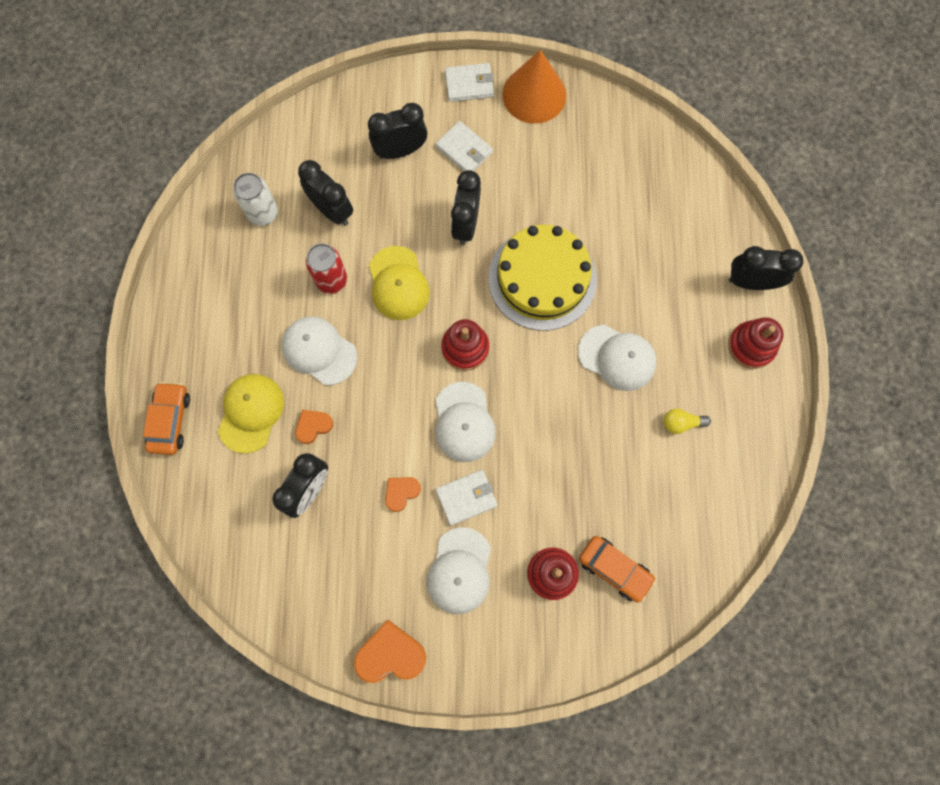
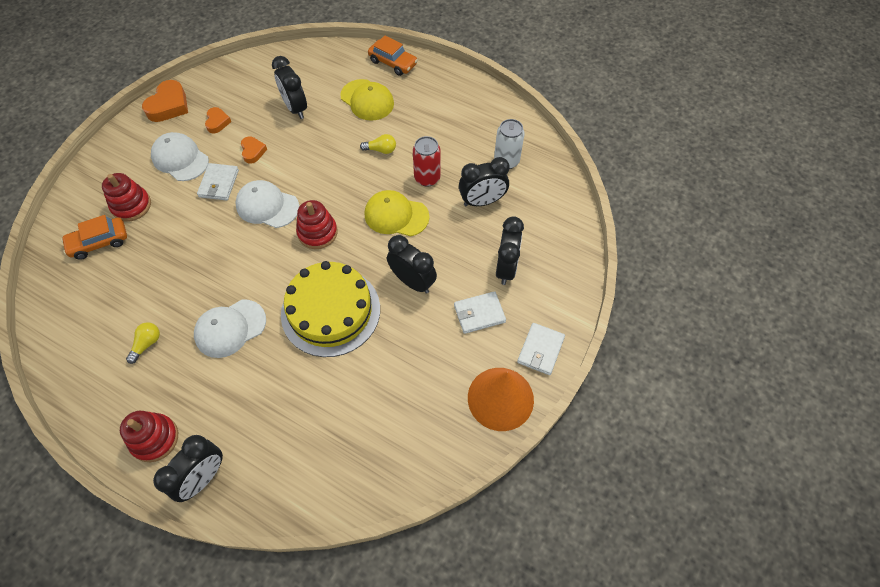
camera: 120 degrees right, 15 degrees down
white cap [282,317,357,385] -> yellow light bulb [360,134,396,154]
orange heart [295,410,333,444] -> orange heart moved to [205,107,231,134]

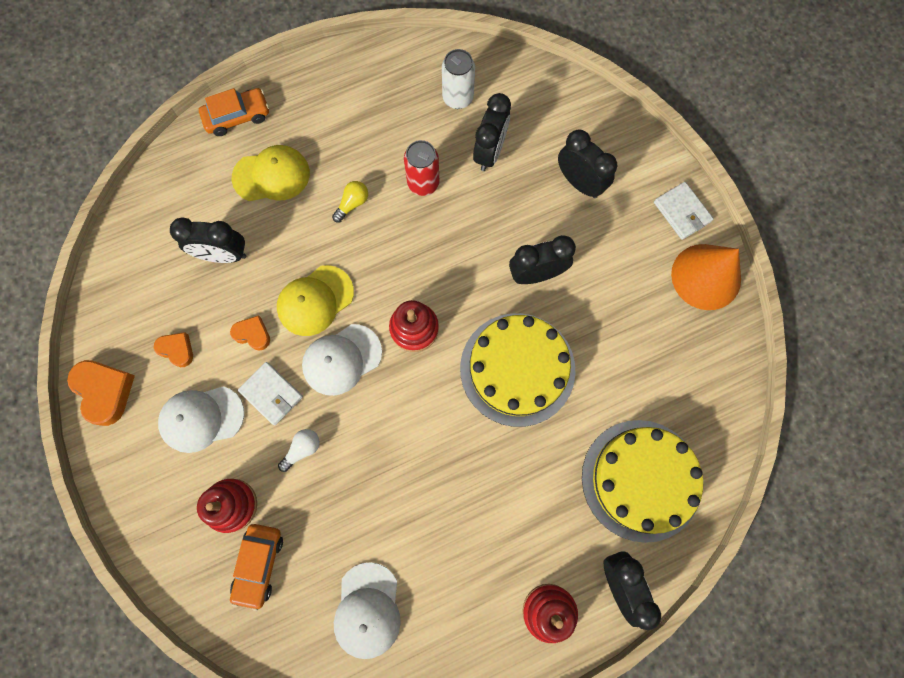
camera: 55 degrees left, 15 degrees up
yellow light bulb [126,322,160,364] -> none
white cap [194,299,266,358] -> white cap moved to [334,562,401,659]
yellow cap [365,190,430,236] -> yellow cap moved to [277,265,354,336]
white wallet [454,291,506,334] -> none
none -> white light bulb [278,429,320,472]
none -> yellow cake [582,420,703,543]

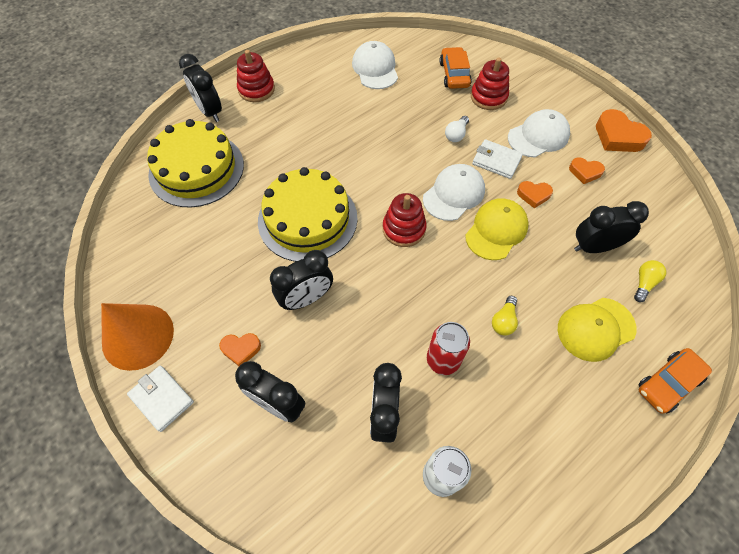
camera: 165 degrees right, 15 degrees down
none -> orange heart [219,333,261,366]
none -> yellow light bulb [634,260,666,302]

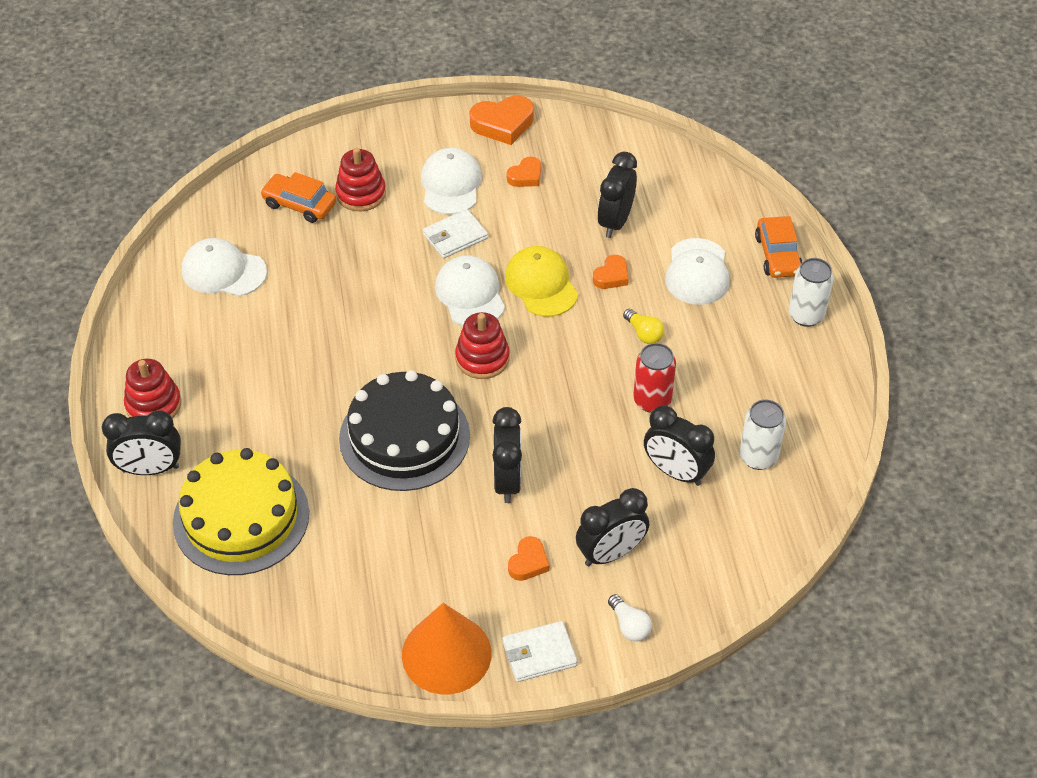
camera: 60 degrees left, 10 degrees down
yellow cake [258,167,357,262] -> black cake [339,370,470,491]
white light bulb [445,116,469,142] -> white light bulb moved to [608,594,652,642]
orange heart [517,181,553,208] -> orange heart moved to [593,255,629,289]
yellow cap [558,298,636,362] -> white cap [665,238,730,305]
yellow light bulb [634,260,666,302] -> none
none -> white can [789,258,834,327]

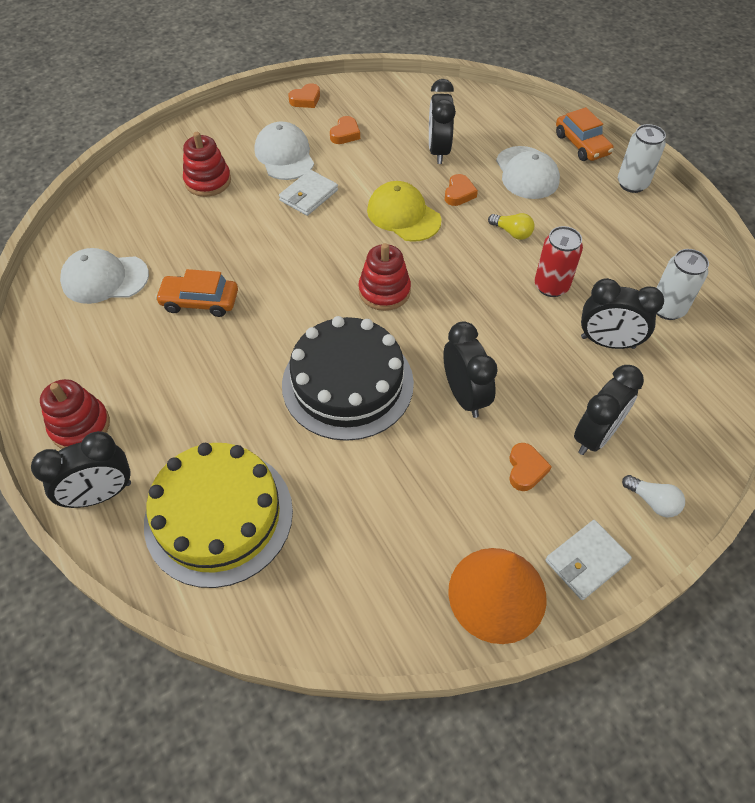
camera: 20 degrees left, 5 degrees up
orange car [260,172,336,223] -> orange car moved to [155,269,238,317]
white cap [435,255,505,326] -> none
orange heart [470,95,534,145] -> orange heart [288,83,320,108], size x0.59

